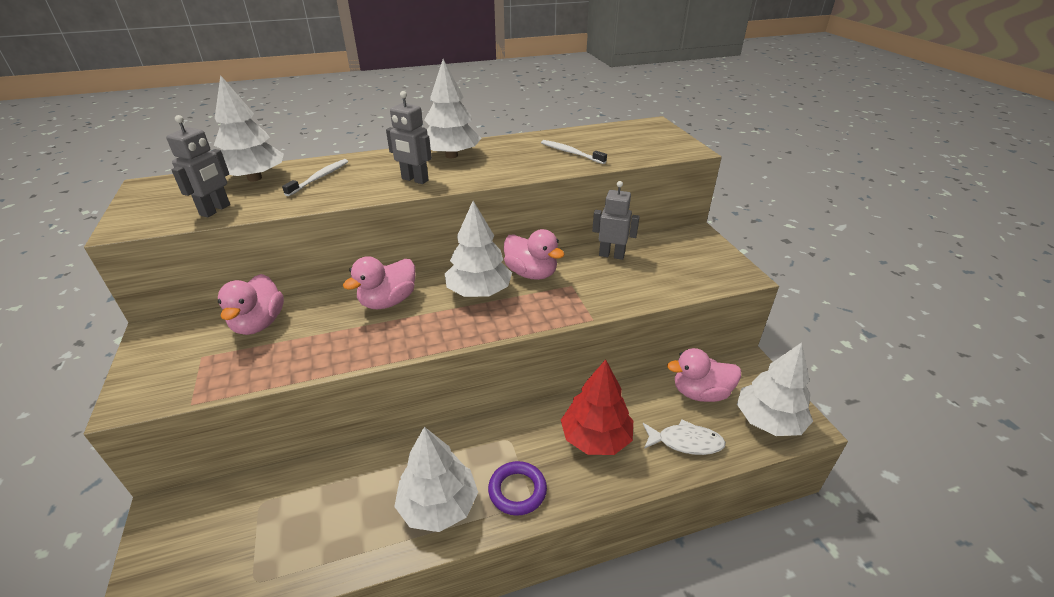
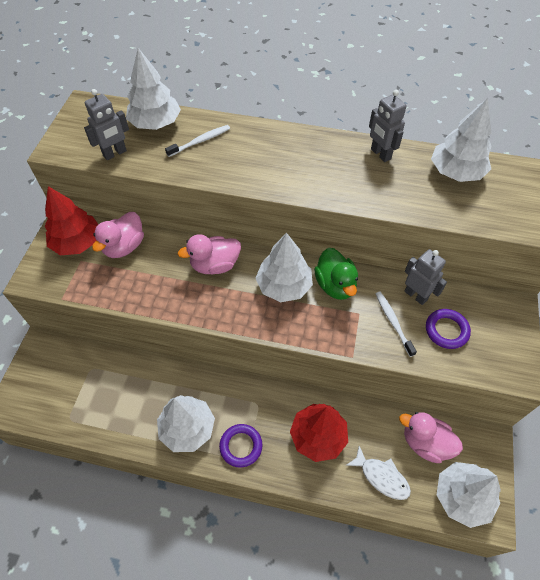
camera: 30 degrees right, 20 degrees up
grey robot [386,91,432,184] -> grey robot moved to [369,90,407,162]
white tree [424,59,481,158] -> white tree moved to [431,98,491,182]
pink duck [504,229,565,280] -> green duck [314,248,358,300]
white toothbrush [541,140,607,164] -> white toothbrush moved to [375,292,417,357]
none -> red tree [45,186,98,255]
none -> purple ring [426,309,471,349]

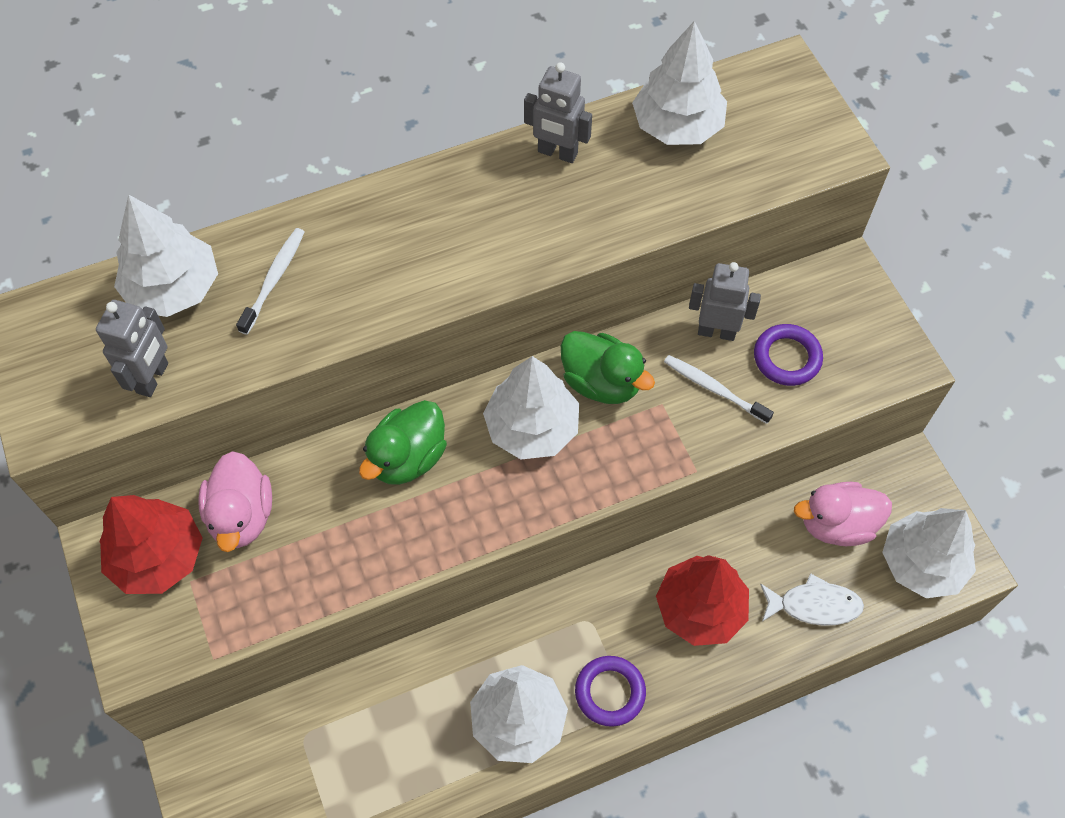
camera: 35 degrees left, 5 degrees up
pink duck [177,234,241,274] -> green duck [359,400,447,485]

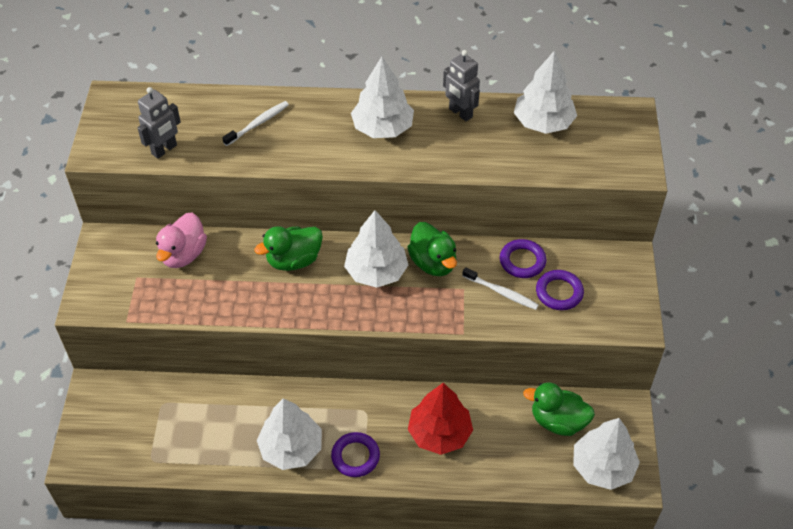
camera: 25 degrees right, 10 degrees down
red tree [99,495,202,594] -> none
white tree [114,194,218,317] -> white tree moved to [351,56,414,138]
white toothbrush [664,355,774,424] -> white toothbrush turned 150 degrees clockwise [462,267,539,310]
grey robot [689,262,761,341] -> purple ring [500,239,547,278]
white fish [760,573,864,626] -> none
pink duck [794,482,892,546] -> green duck [523,382,595,436]

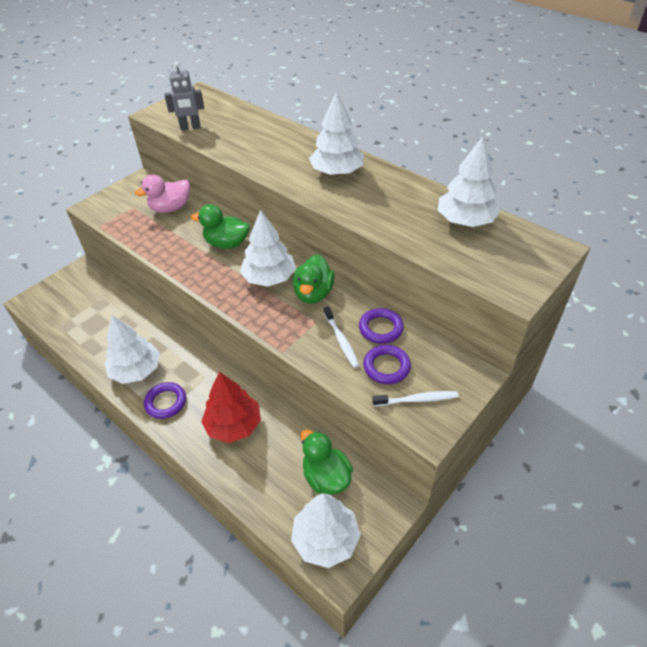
camera: 40 degrees right, 5 degrees down
white toothbrush [222,101,289,146] -> white toothbrush moved to [372,391,459,406]
grey robot [443,50,480,121] -> none

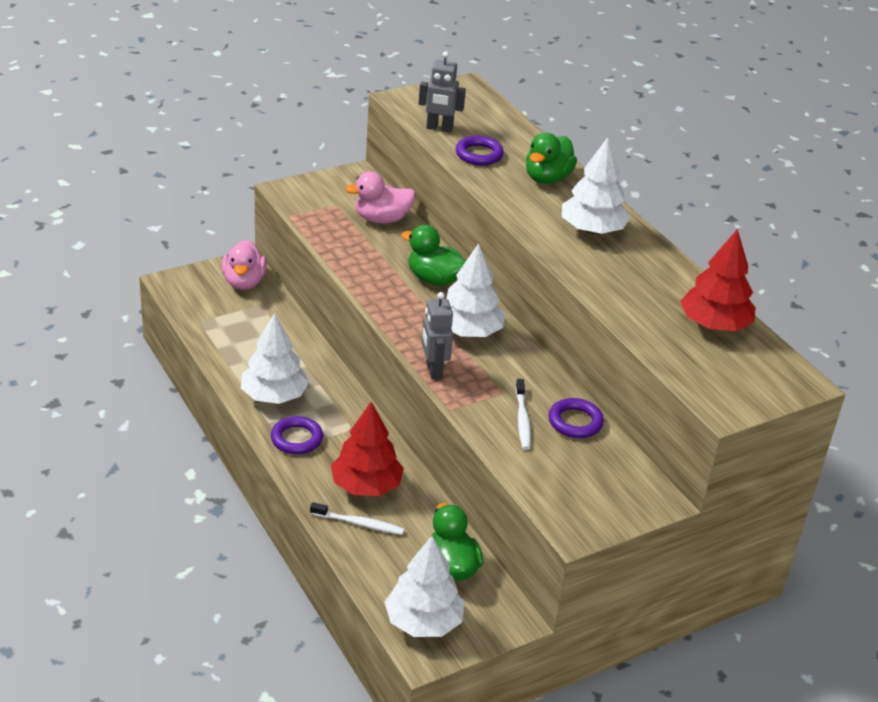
camera: 15 degrees right, 10 degrees down
green duck [293,254,335,304] -> green duck moved to [526,133,577,184]
purple ring [363,345,411,384] -> purple ring moved to [456,136,504,166]
white toothbrush [372,391,459,406] -> white toothbrush moved to [310,502,404,535]
white tree [438,136,501,227] -> red tree [680,229,755,331]
none -> pink duck [222,240,267,290]
none -> grey robot [421,292,453,380]

